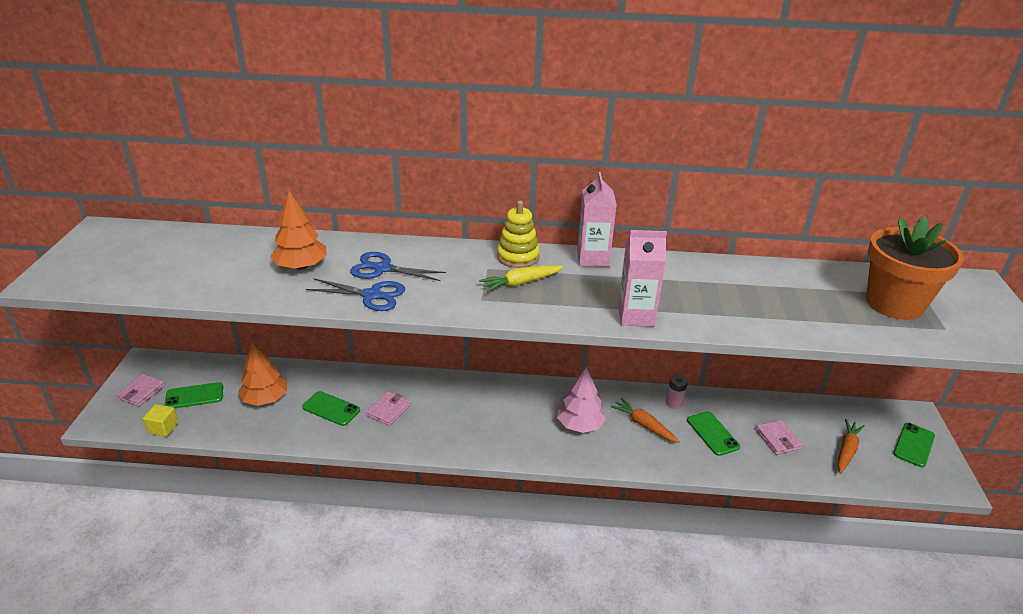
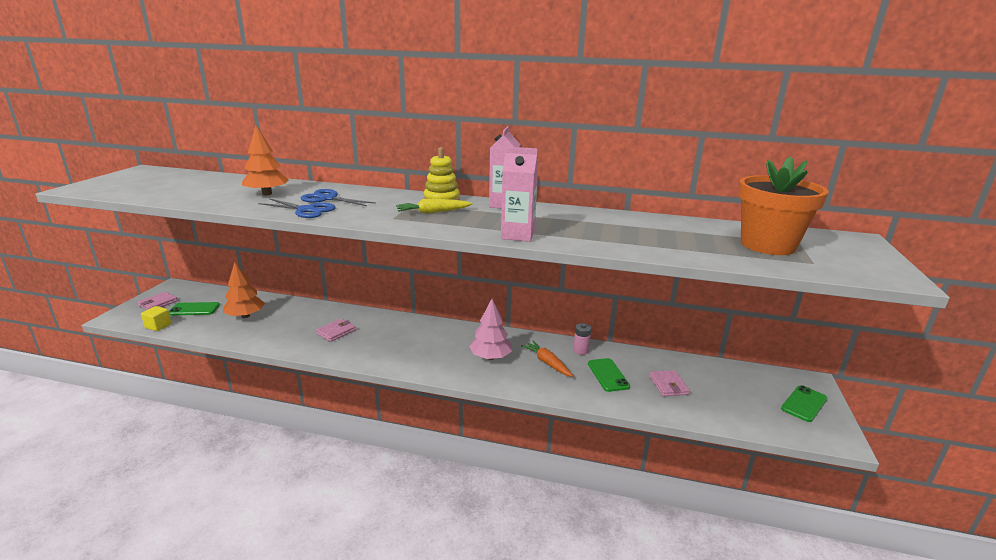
camera: 10 degrees right, 10 degrees down
green phone [302,391,360,426] -> none
orange carrot [838,419,865,474] -> none

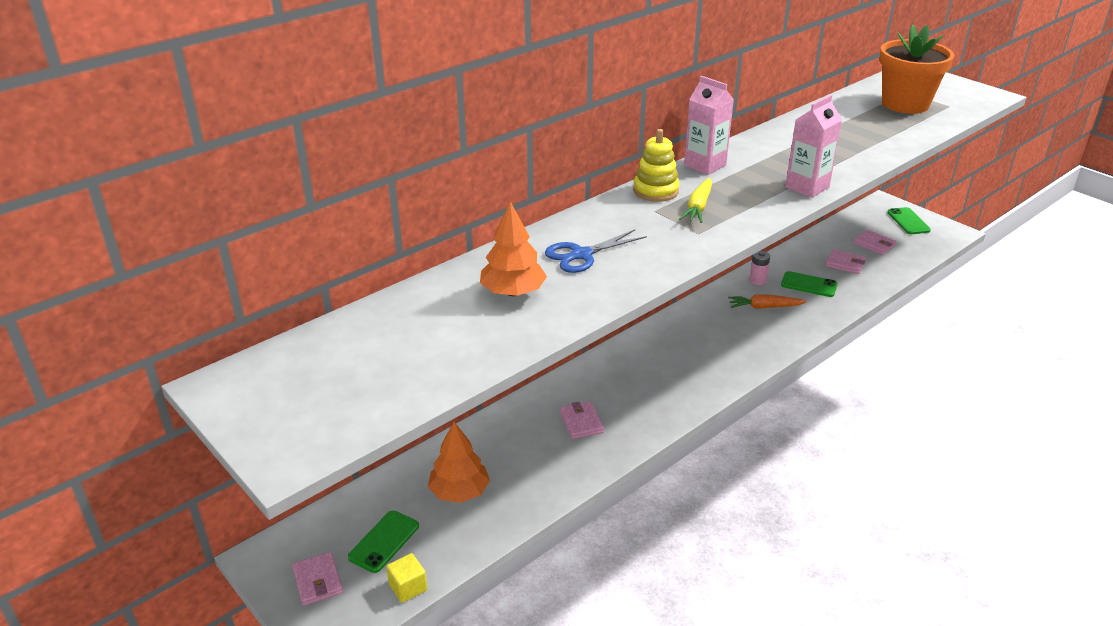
camera: 55 degrees left, 10 degrees up
blue scissors [258,198,336,218] -> none
pink tree [469,299,512,360] -> none
none -> pink wallet [854,230,896,255]

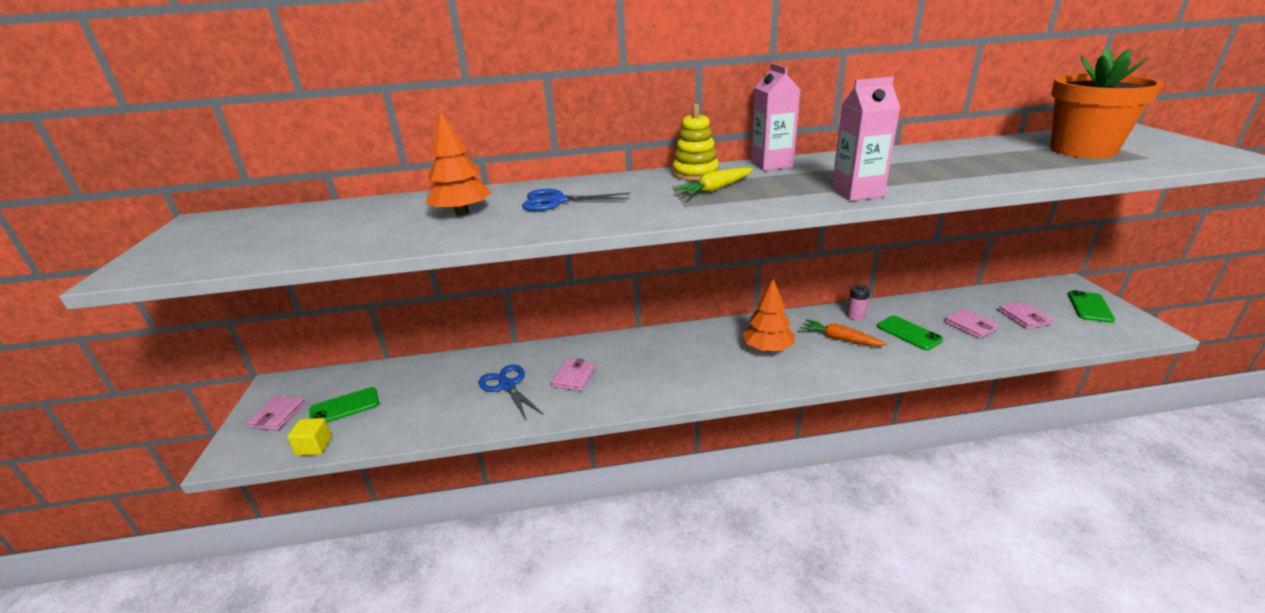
camera: 35 degrees right, 5 degrees down
orange tree [428,422,490,503] -> orange tree moved to [742,279,795,352]
none -> blue scissors [479,365,544,421]

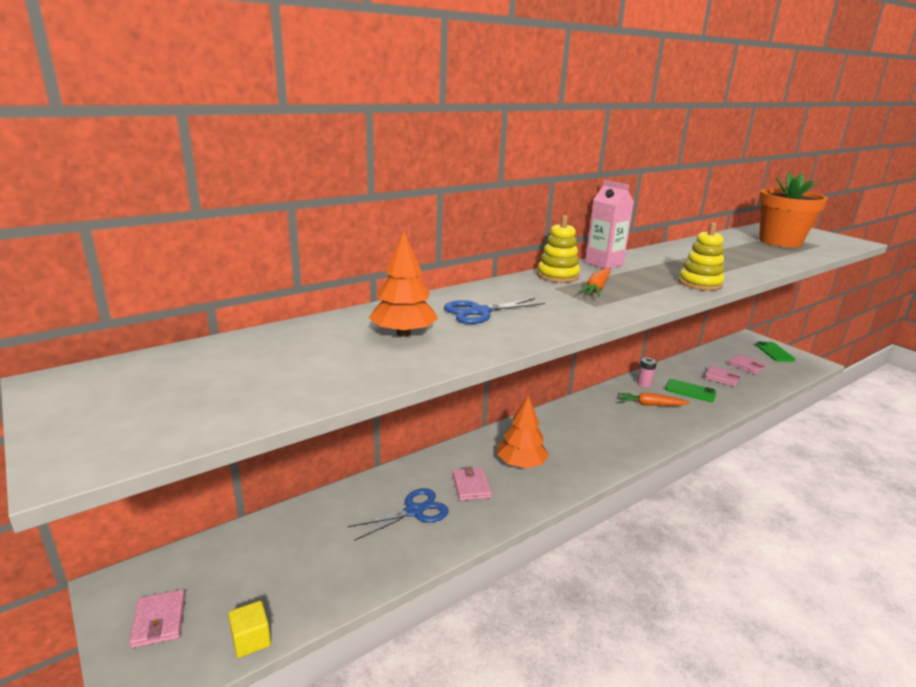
camera: 30 degrees left, 5 degrees down
green phone [310,387,379,423] -> none
blue scissors [479,365,544,421] -> blue scissors turned 120 degrees clockwise [347,488,449,540]
yellow carrot [674,167,753,196] -> orange carrot [578,268,610,297]
orange tree [742,279,795,352] -> orange tree moved to [497,396,549,468]
pink carton [832,76,901,201] -> yellow stacking toy [678,223,725,291]

